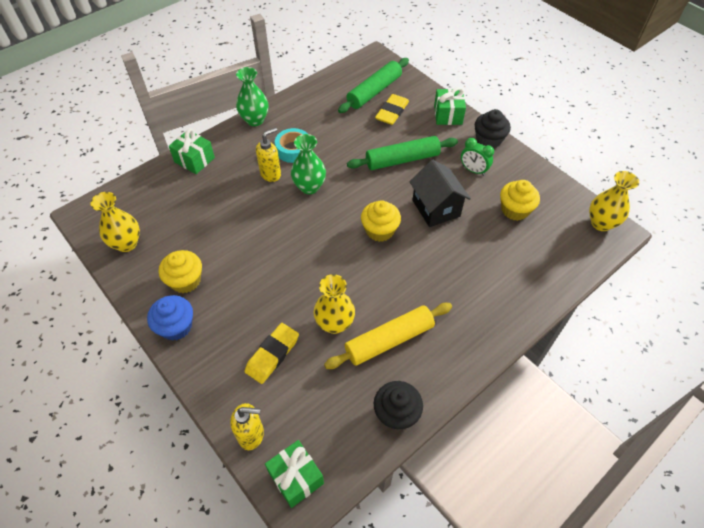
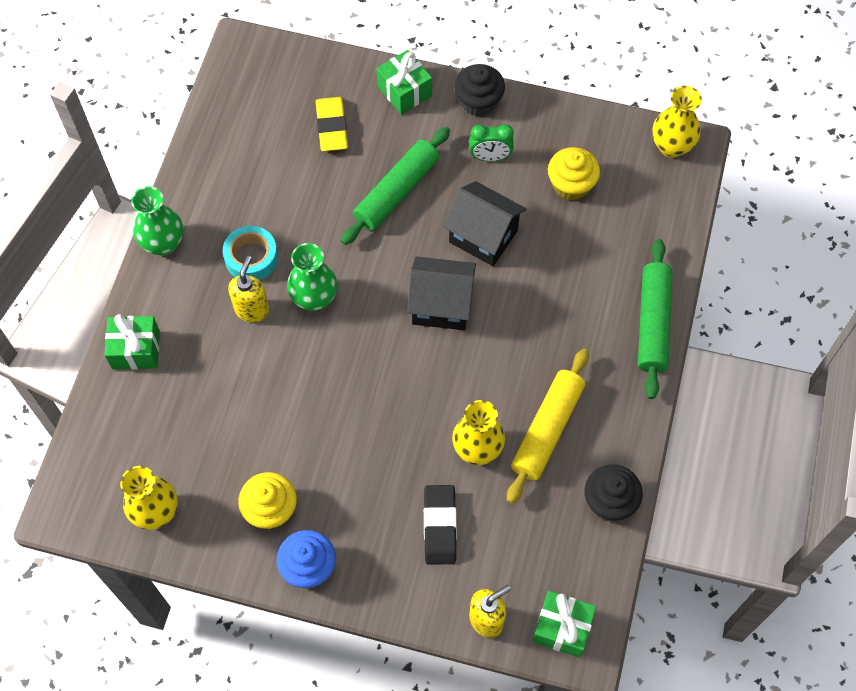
camera: 35 degrees left, 10 degrees up
yellow eraser [245,323,299,384] -> black eraser [424,485,457,565]
green rolling pin [338,58,409,113] -> green rolling pin moved to [638,239,673,399]
yellow cupcake [361,200,401,242] -> black house [407,256,476,330]

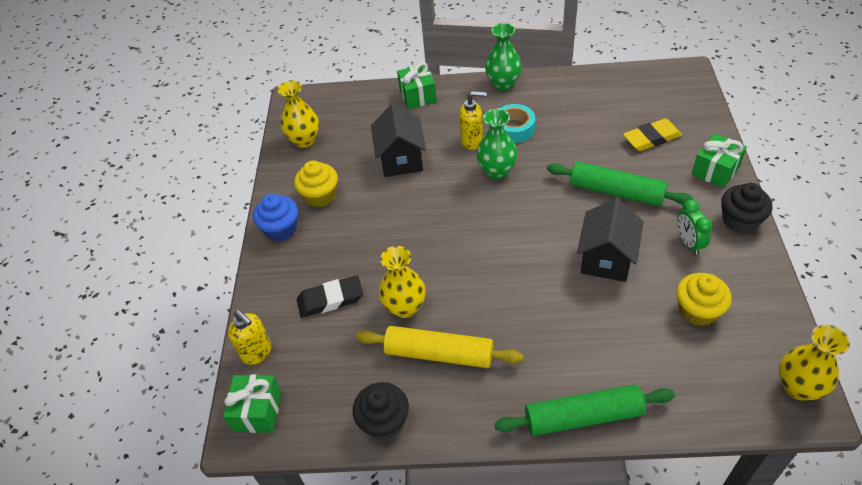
camera: 80 degrees right, 15 degrees down
black house [407,256,476,330] -> black house moved to [371,103,426,177]

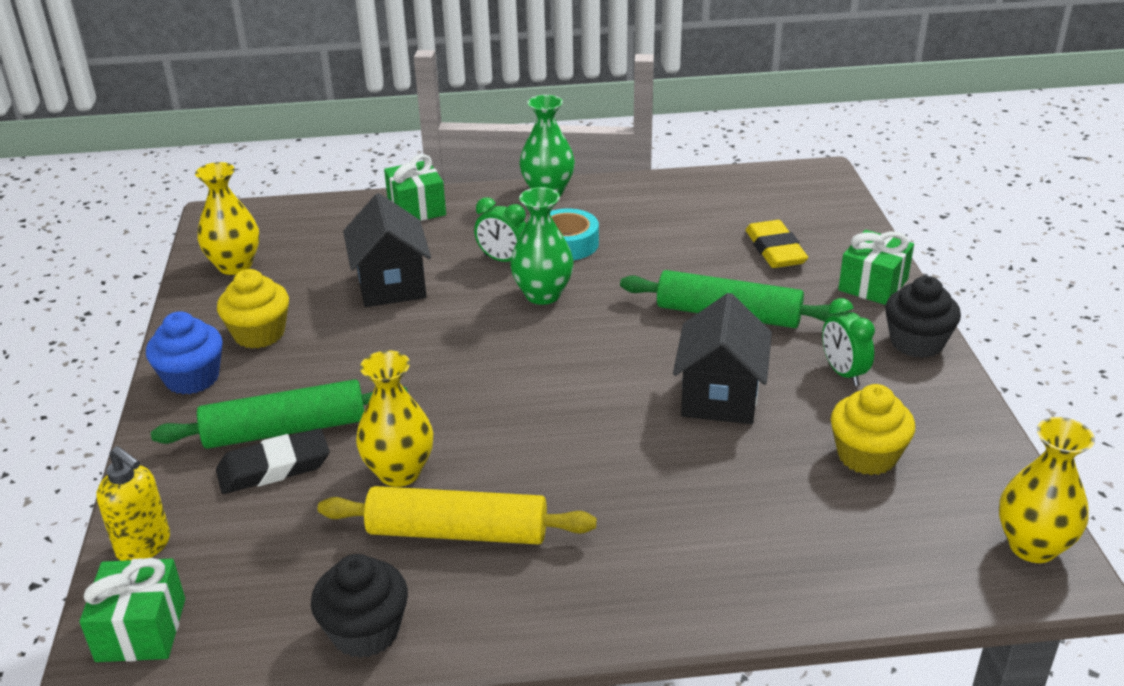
camera: 10 degrees left, 15 degrees down
yellow soap dispenser [459,91,487,150] -> green clock [474,197,526,262]
green rolling pin [494,384,675,436] -> green rolling pin moved to [151,379,408,449]
yellow eraser [623,118,682,151] -> yellow eraser turned 75 degrees counterclockwise [746,220,808,268]

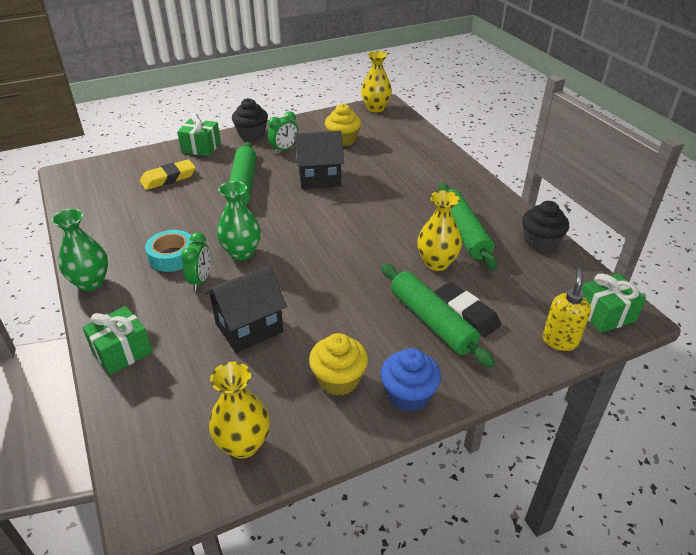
camera: 110 degrees left, 5 degrees up
yellow rolling pin [318,486,597,545] -> green rolling pin [438,183,497,270]

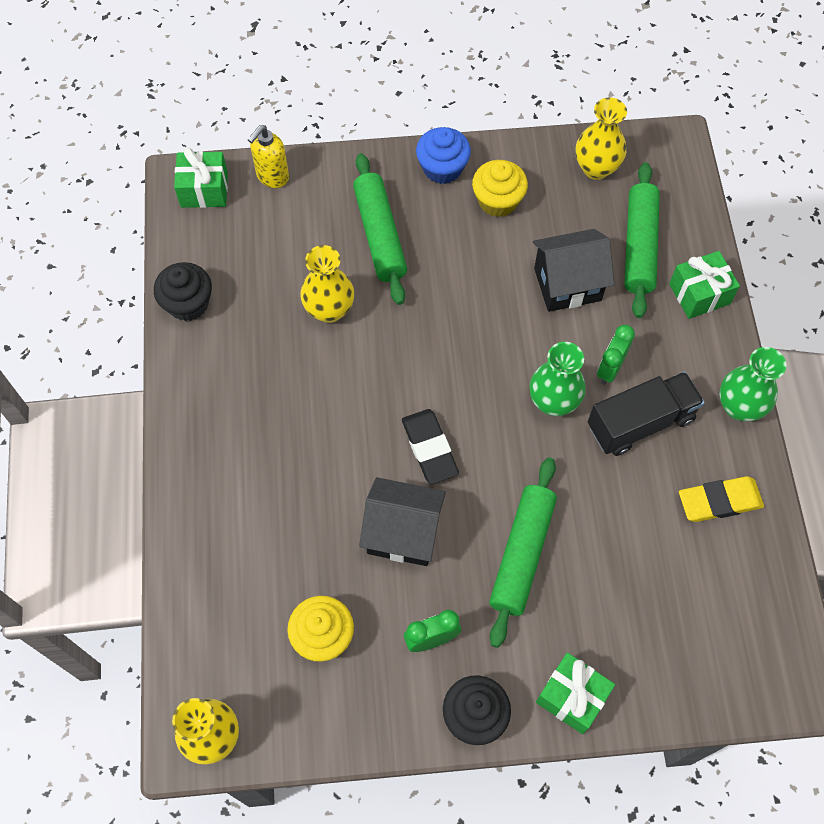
camera: 160 degrees left, 25 degrees up
yellow eraser [140,159,196,190] -> yellow eraser moved to [679,476,764,522]
turquoise tape [145,230,194,272] -> black truck [588,372,705,456]
black eraser [434,282,501,337] -> black eraser moved to [402,409,459,484]
green rolling pin [438,183,497,270] -> green rolling pin moved to [624,162,660,318]

